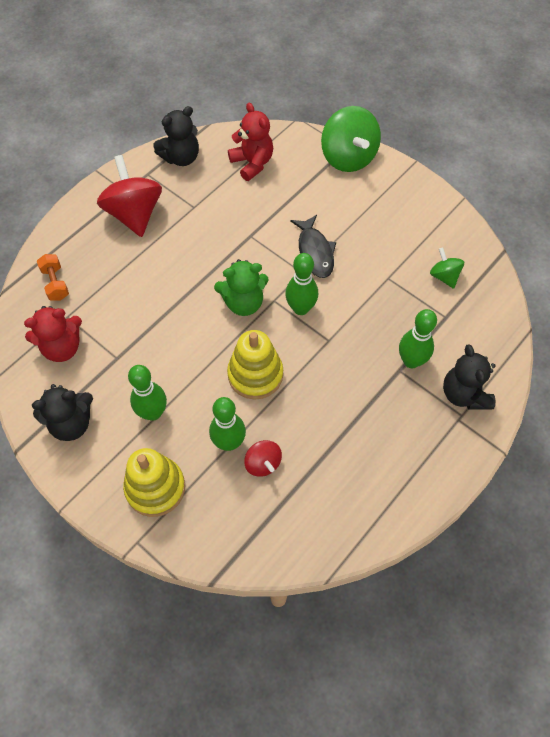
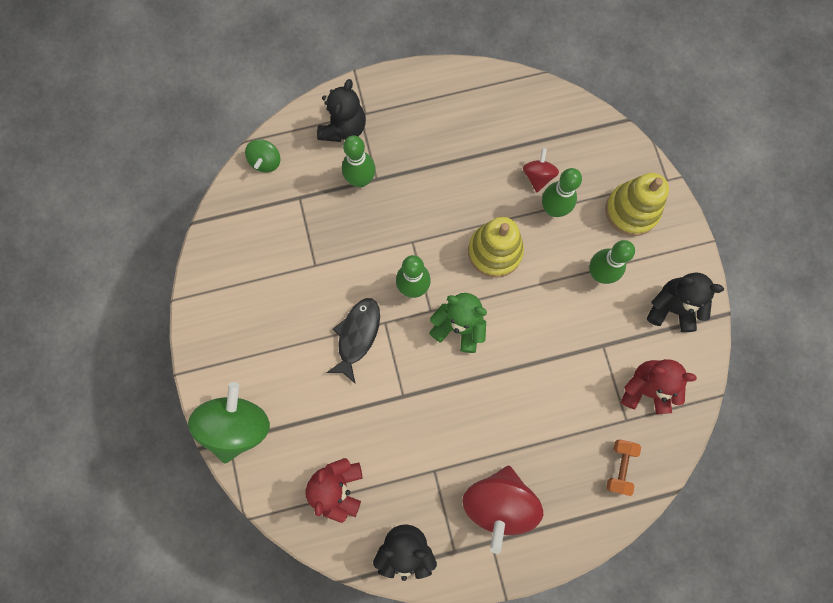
camera: 145 degrees left, 15 degrees up
green spinning top [430,247,464,289] -> green spinning top moved to [245,139,280,172]

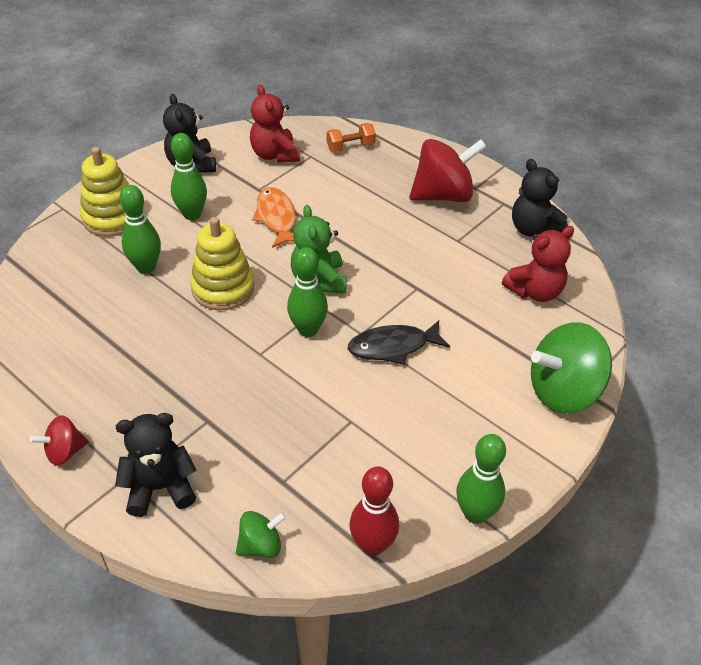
camera: 125 degrees left, 30 degrees down
green bowling pin [342,135,375,187] -> green bowling pin moved to [456,434,506,524]
red spinning top [523,148,559,192] -> red spinning top moved to [30,415,89,466]
none -> orange fish [252,187,296,248]
none -> red bowling pin [350,467,399,556]

